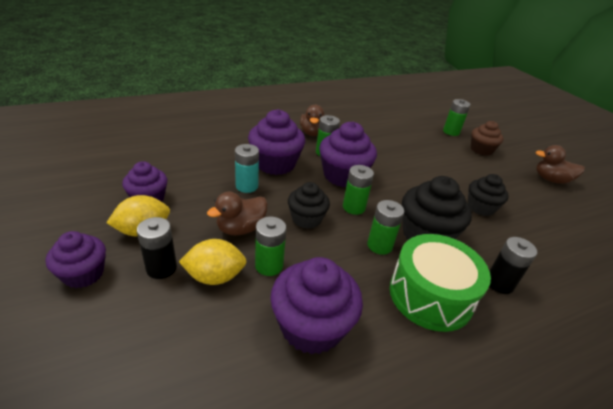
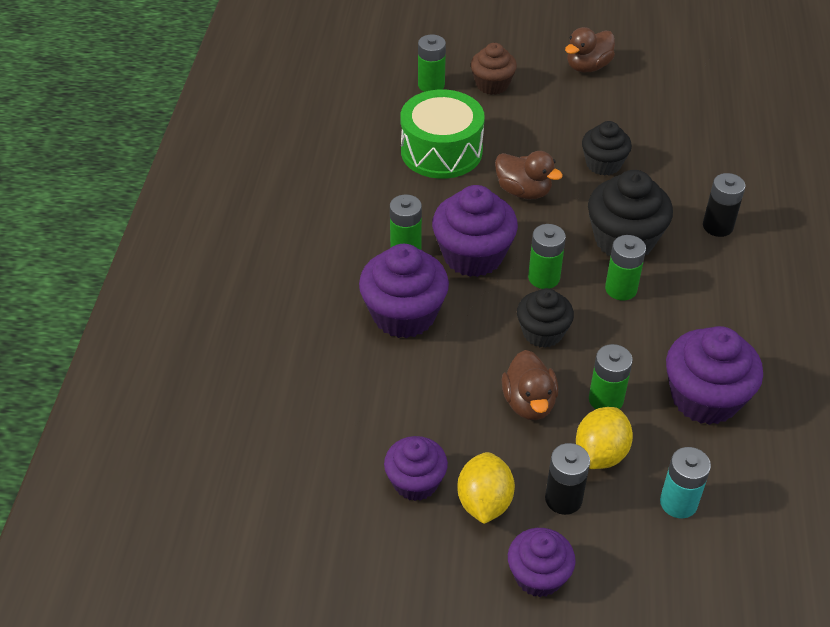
camera: 55 degrees left, 10 degrees up
turquoise battery [235,144,259,193] -> turquoise battery moved to [660,447,711,518]
brown duck [300,105,324,136] -> brown duck moved to [495,151,563,199]
green drum [390,234,491,332] -> green drum moved to [401,90,485,179]

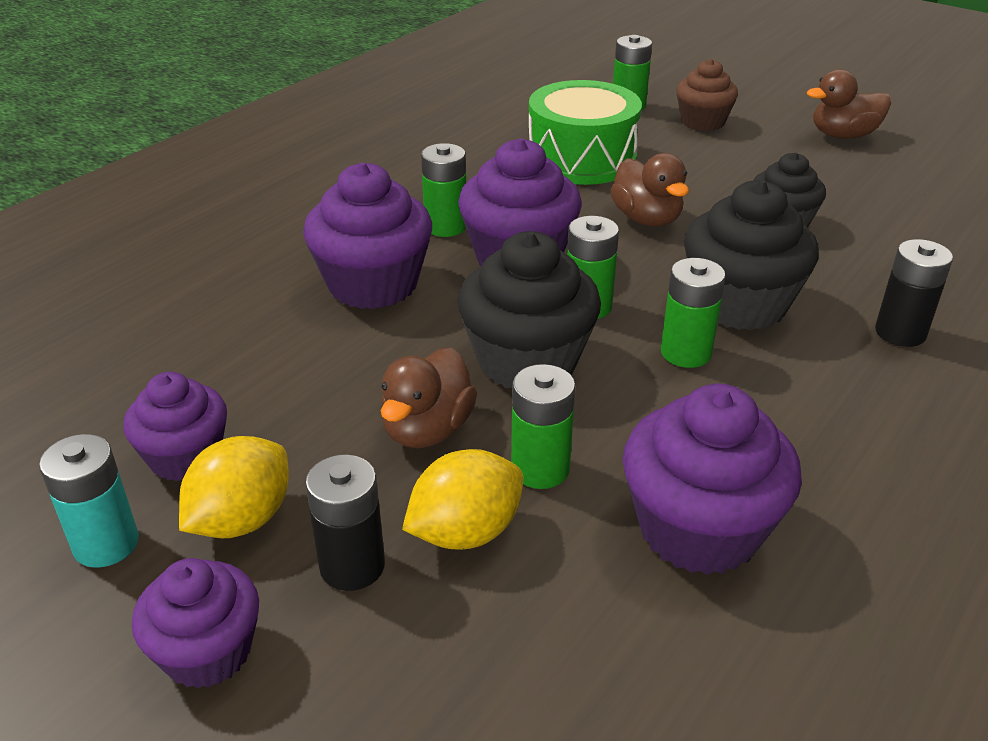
camera: 30 degrees right, 10 degrees down
black cupcake [517,288,574,348] -> black cupcake [458,231,601,388], size x1.58
turquoise battery [660,447,711,518] -> turquoise battery moved to [39,434,139,568]

